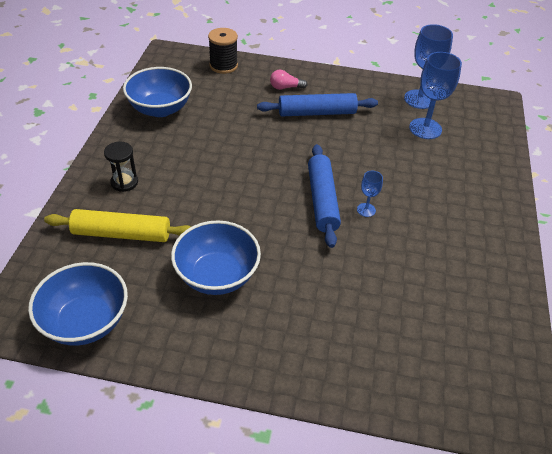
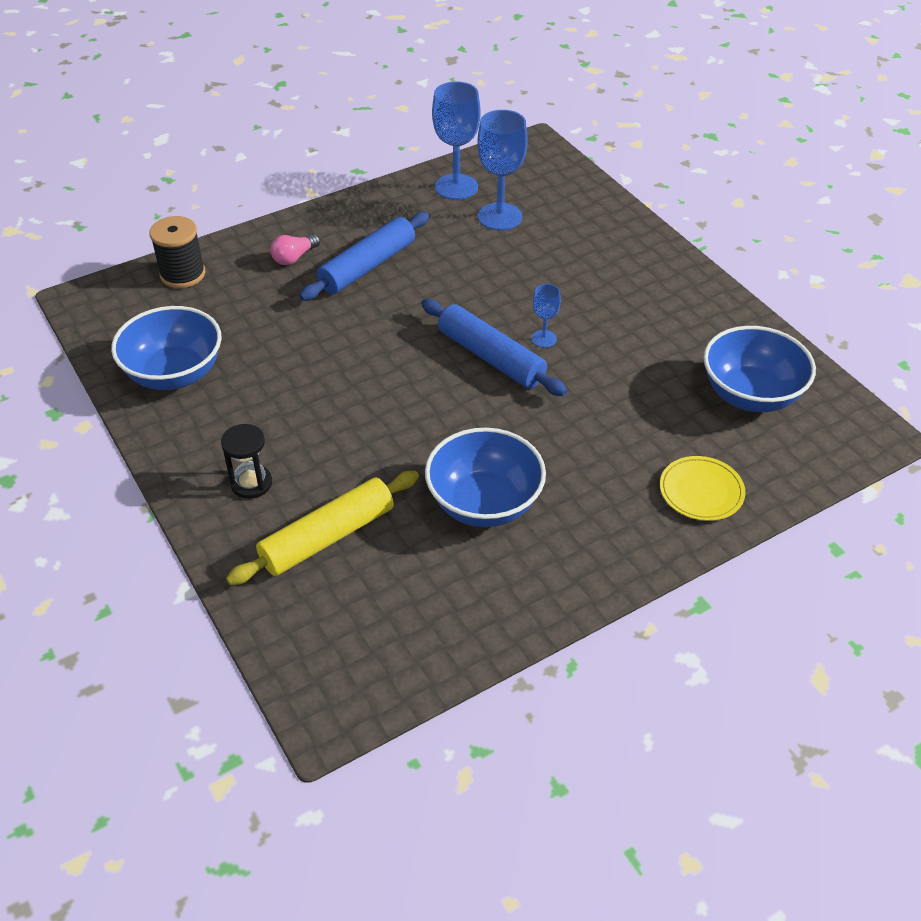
camera: 40 degrees left, 0 degrees up
blue bowl [28,262,128,346] -> blue bowl moved to [704,326,816,412]
none -> yellow plate [660,456,745,521]

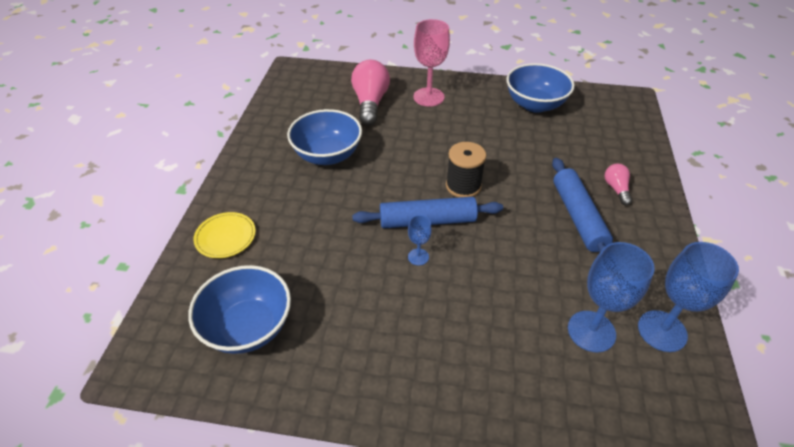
camera: 130 degrees right, 0 degrees up
black spool [149,216,205,288] -> black spool moved to [446,142,486,198]
black hourglass [221,424,272,499] -> pink goblet [413,19,450,107]
yellow rolling pin [226,471,419,585] -> pink light bulb [351,59,390,125]

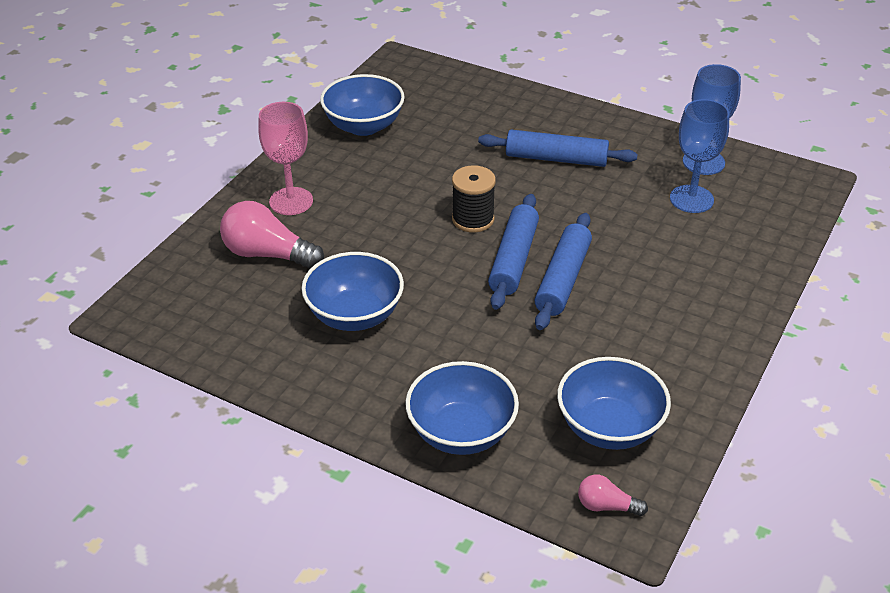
camera: 70 degrees left, 5 degrees down
yellow plate [193,212,256,258] -> blue bowl [405,361,519,455]
blue goblet [408,215,432,265] -> blue rolling pin [535,213,592,330]
pink light bulb [605,164,632,206] -> pink light bulb moved to [578,475,648,516]

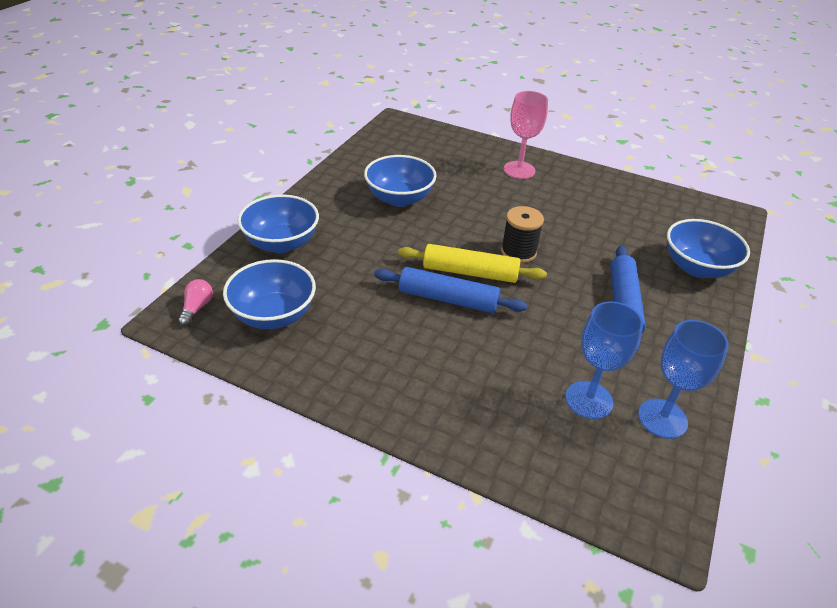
camera: 85 degrees right, 0 degrees up
pink light bulb [220,201,324,269] -> none
blue bowl [320,74,405,136] -> blue bowl moved to [667,219,750,278]
blue rolling pin [488,194,539,310] -> yellow rolling pin [398,244,547,283]

